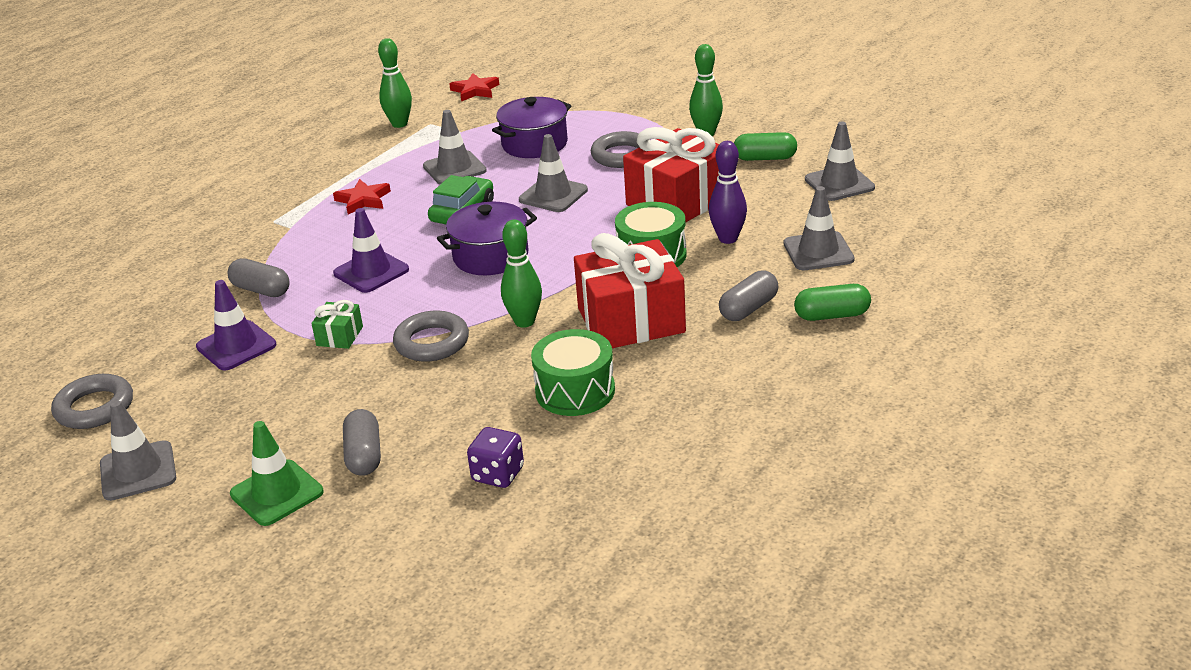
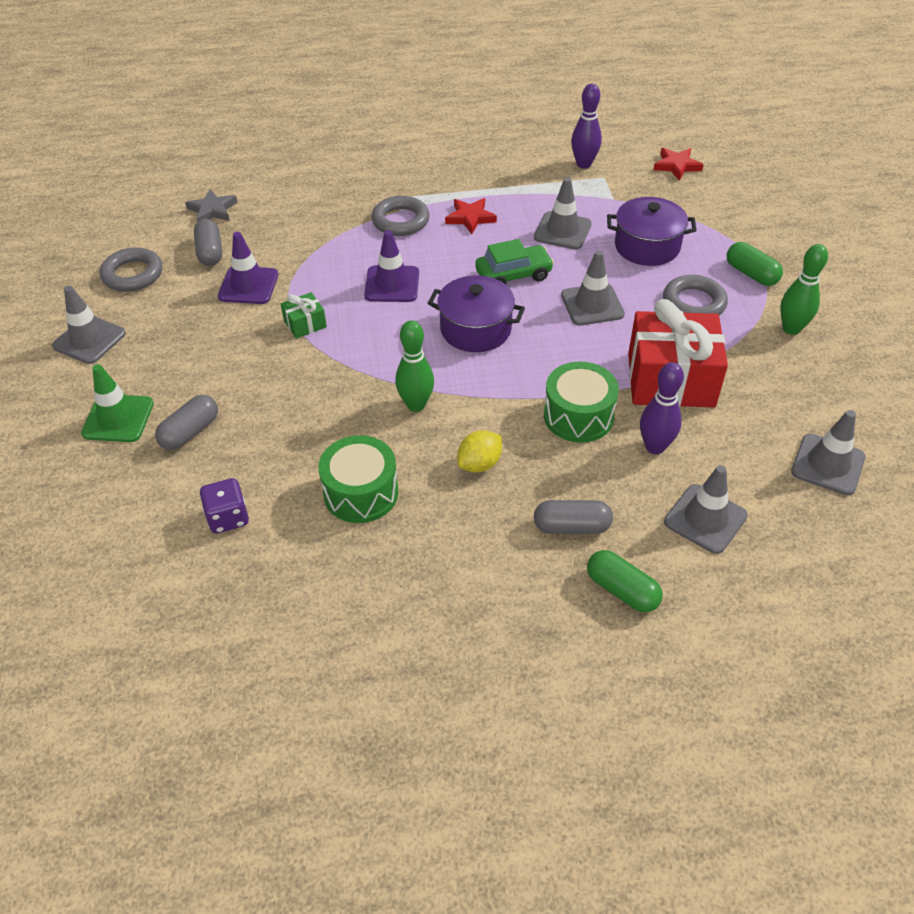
camera: 45 degrees right, 15 degrees up
grey capsule [227,258,290,297] -> grey capsule moved to [194,219,222,266]
green bowling pin [378,38,412,128] -> purple bowling pin [571,84,602,169]
grey ring [393,311,469,362] -> grey ring moved to [372,196,430,236]
red gift [574,233,686,348] -> yellow lemon [457,430,502,472]
green capsule [734,132,797,161] -> green capsule moved to [727,242,783,286]
none -> grey star [185,189,237,222]

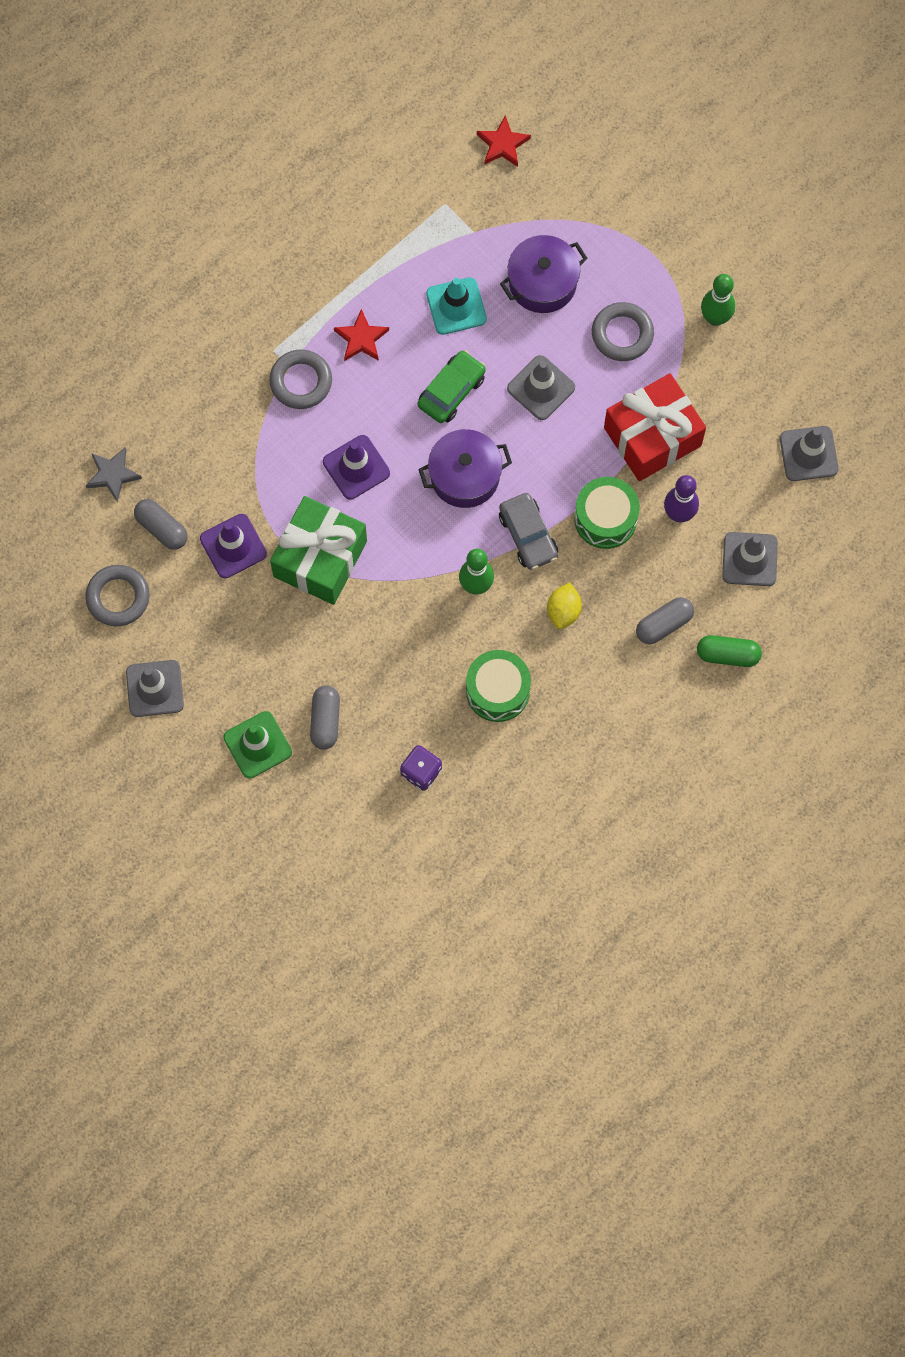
camera: 35 degrees left, 25 degrees up
green gift [281,292,327,339] -> green gift [270,496,367,605], size x2.27
grey traffic cone [534,177,592,249] -> turquoise traffic cone [426,277,487,335]
purple bowling pin [571,84,602,169] -> none
green capsule [727,242,783,286] -> none
none -> grey car [499,493,558,570]

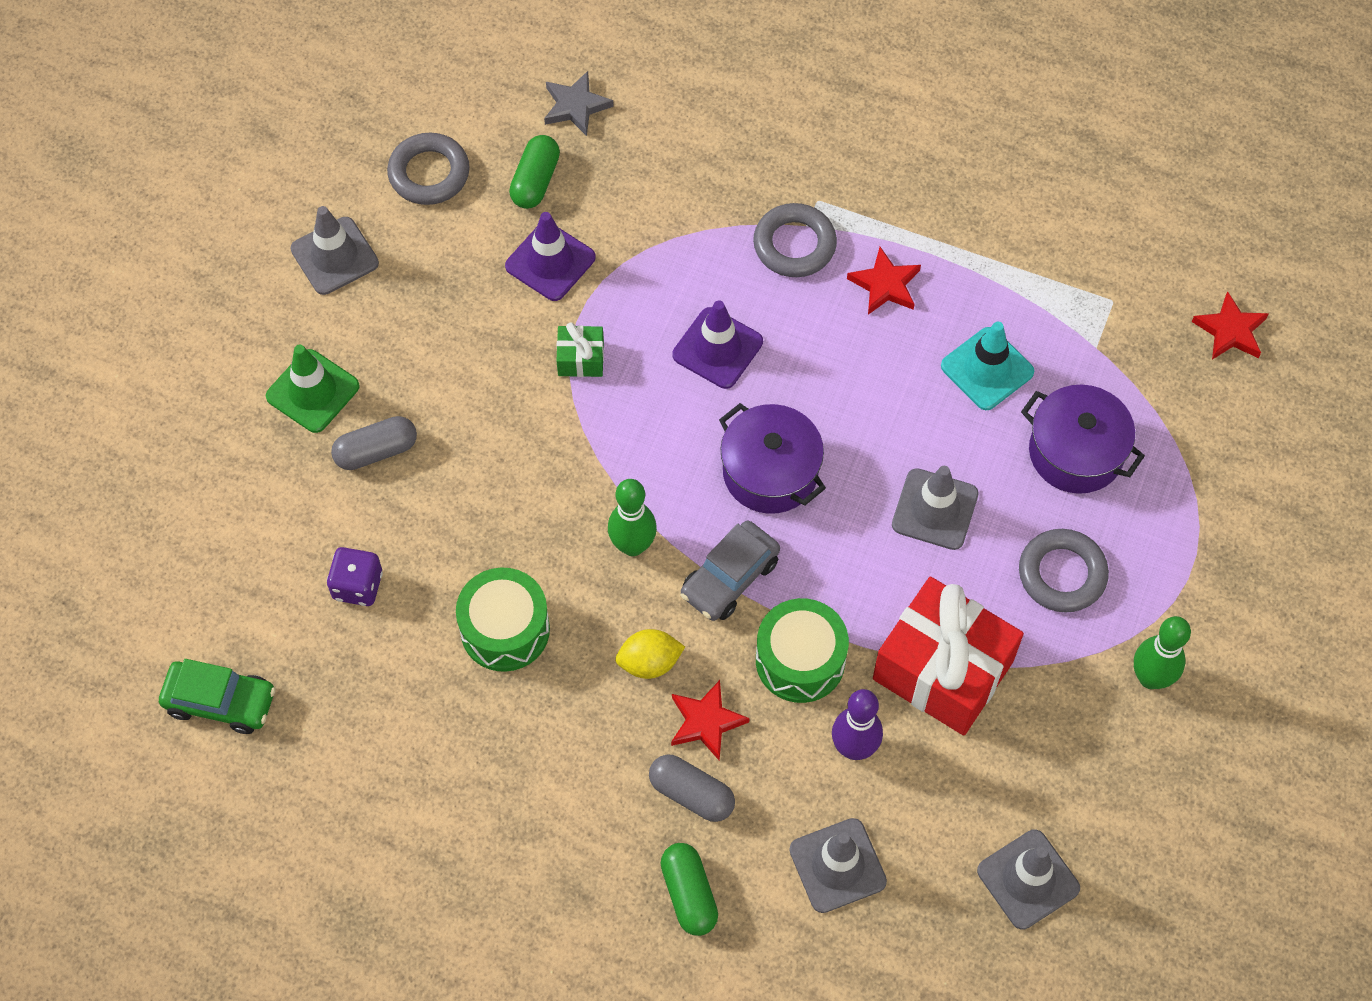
camera: 65 degrees right, 10 degrees down
grey capsule [134,499,188,550] -> green capsule [509,135,560,209]
green gift [270,496,367,605] -> green gift [556,322,604,377], size x0.44
green car [418,350,486,423] -> green car moved to [159,659,276,734]
none -> red star [671,680,750,761]

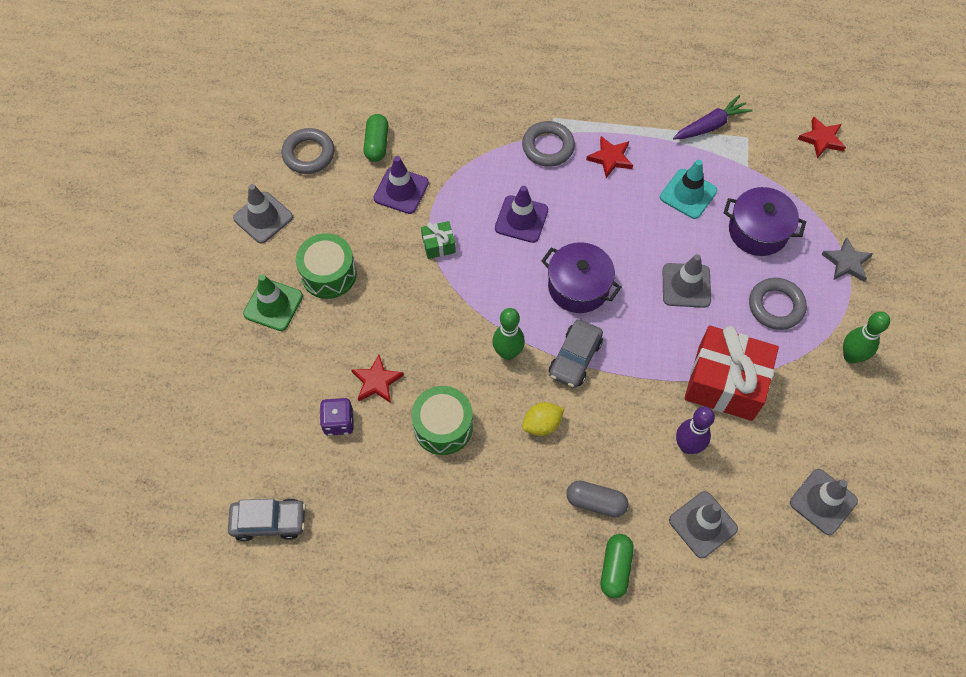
camera: 15 degrees left, 0 degrees up
green car [159,659,276,734] -> grey car [228,498,306,541]
grey capsule [331,416,417,470] -> none
grey star [544,71,614,136] -> grey star moved to [821,237,873,282]
green capsule [661,843,718,936] -> green capsule turned 45 degrees clockwise [601,534,634,599]
red star [671,680,750,761] -> red star moved to [351,355,404,403]
green drum [756,598,849,703] -> green drum moved to [296,233,356,299]
none -> purple carrot [673,95,753,140]

